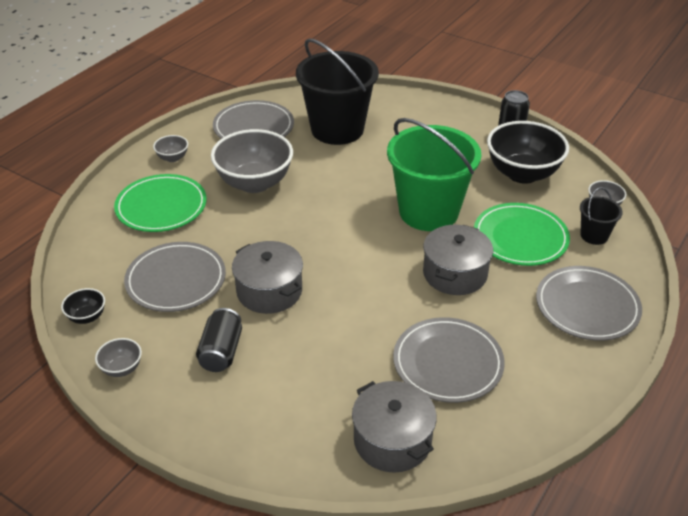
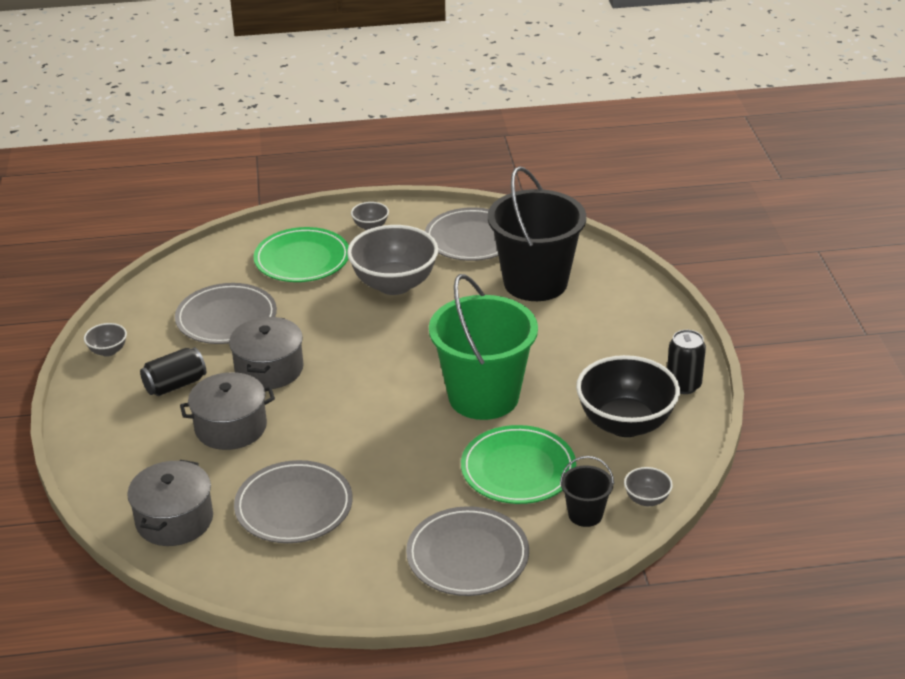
camera: 50 degrees right, 5 degrees down
black bowl [61,288,105,324] -> none
grey pot [423,225,493,295] -> grey pot moved to [180,372,275,450]

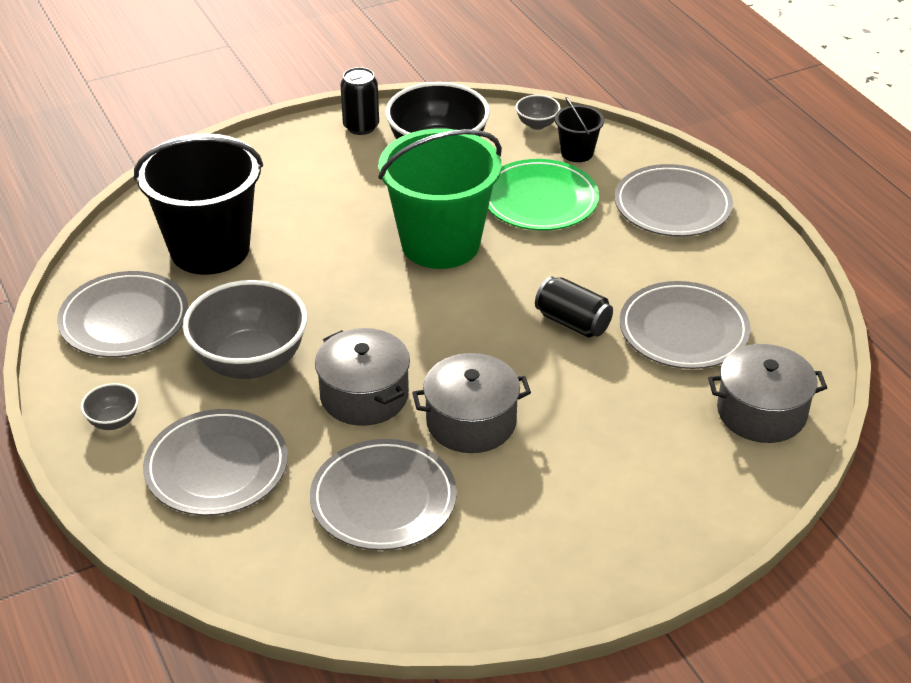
camera: 110 degrees left, 5 degrees up
grey bowl [84,323,127,357] -> none
black can [140,347,206,396] -> black can moved to [535,276,613,338]
grey pot [180,372,275,450] -> grey pot moved to [315,328,410,426]
green plate [254,227,349,282] -> grey plate [143,409,288,516]

